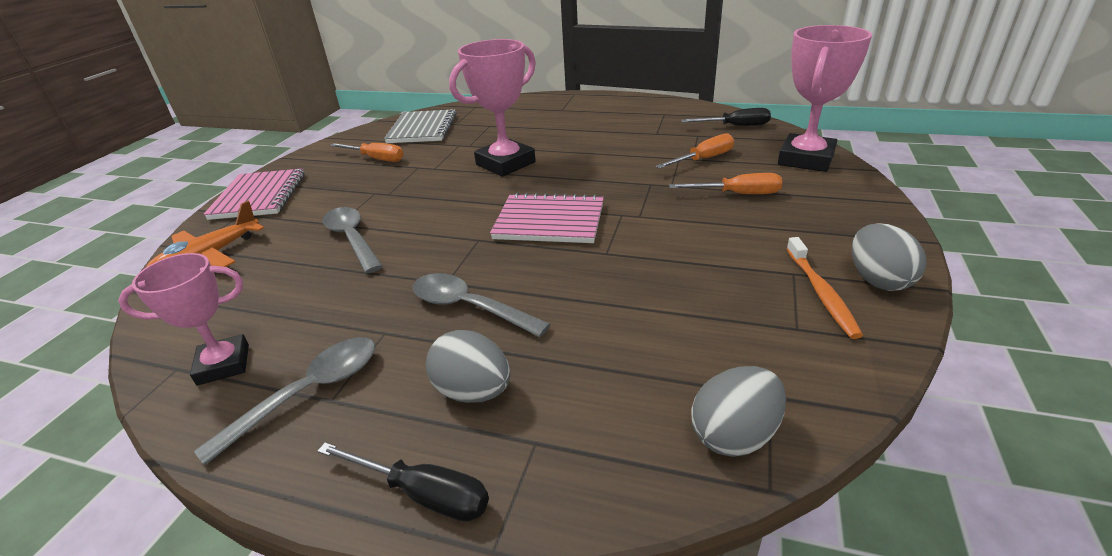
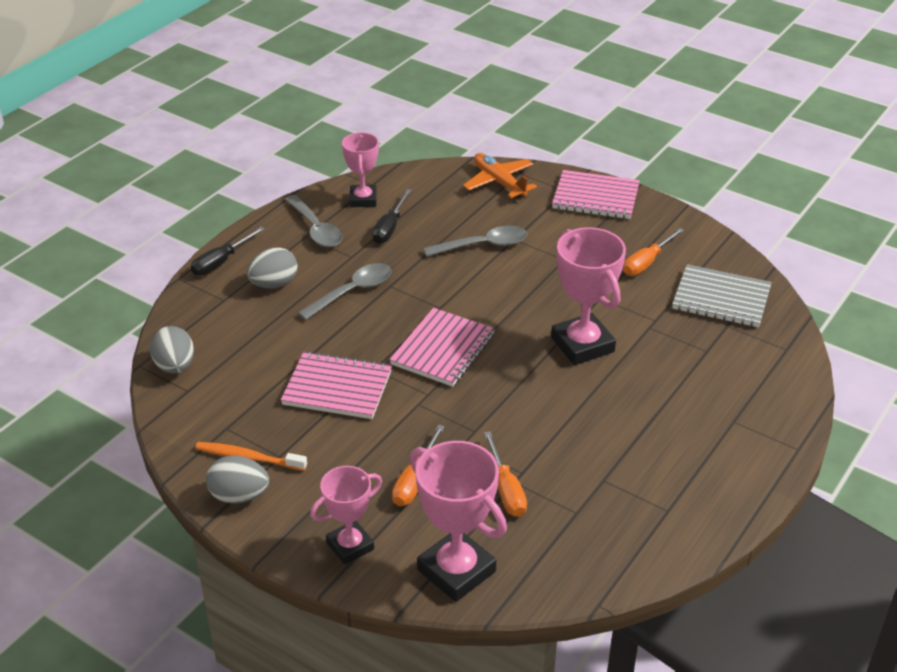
camera: 105 degrees right, 5 degrees up
black screwdriver [681,108,771,126] -> black screwdriver moved to [372,189,412,244]
none -> pink notebook [281,351,392,419]
none -> pink trophy [310,466,382,565]

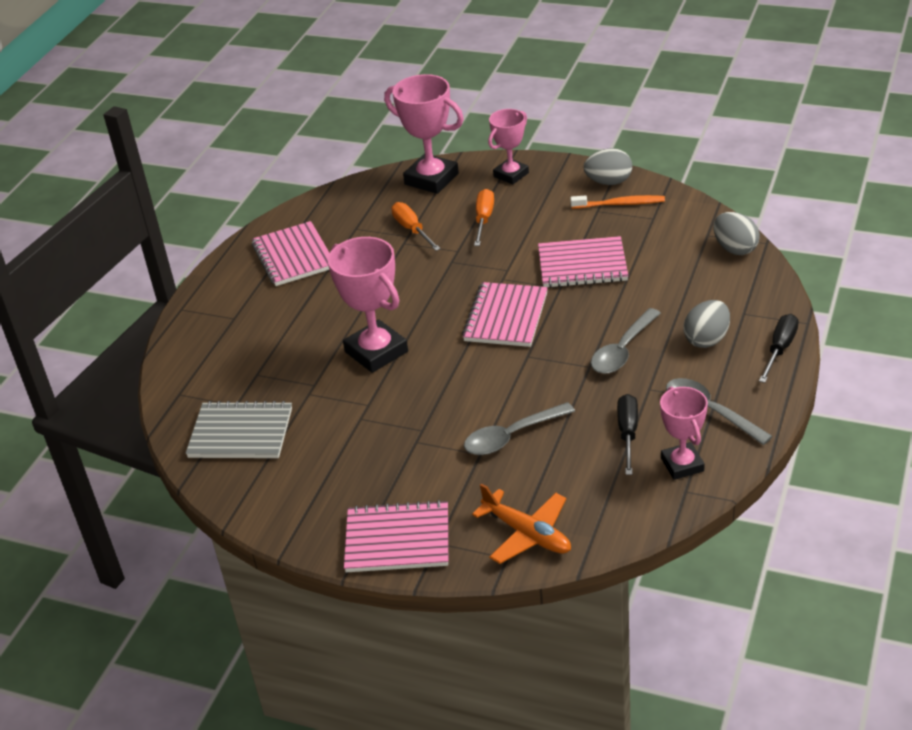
camera: 170 degrees right, 0 degrees up
orange screwdriver [623,228,684,276] -> none
none -> pink notebook [252,221,330,286]

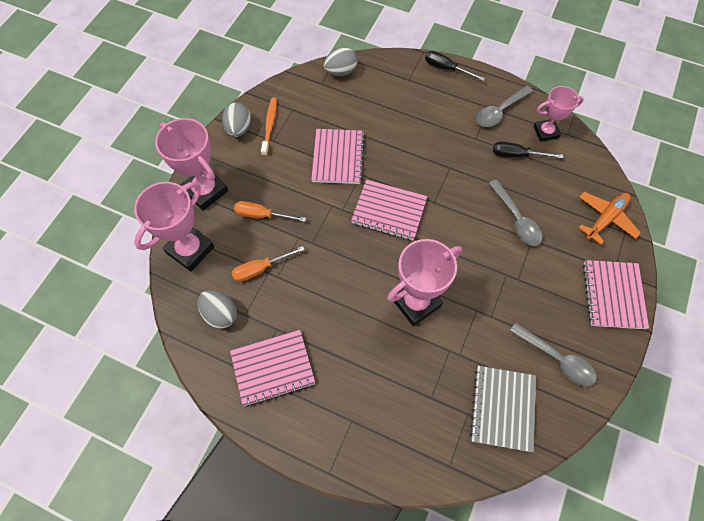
camera: 90 degrees left, 25 degrees up
pink trophy [488,109,529,185] -> pink trophy [155,118,228,211], size x1.57
grey spoon [591,308,661,374] -> grey spoon moved to [510,322,597,386]
grey egg [683,300,730,348] -> grey egg moved to [198,290,237,329]

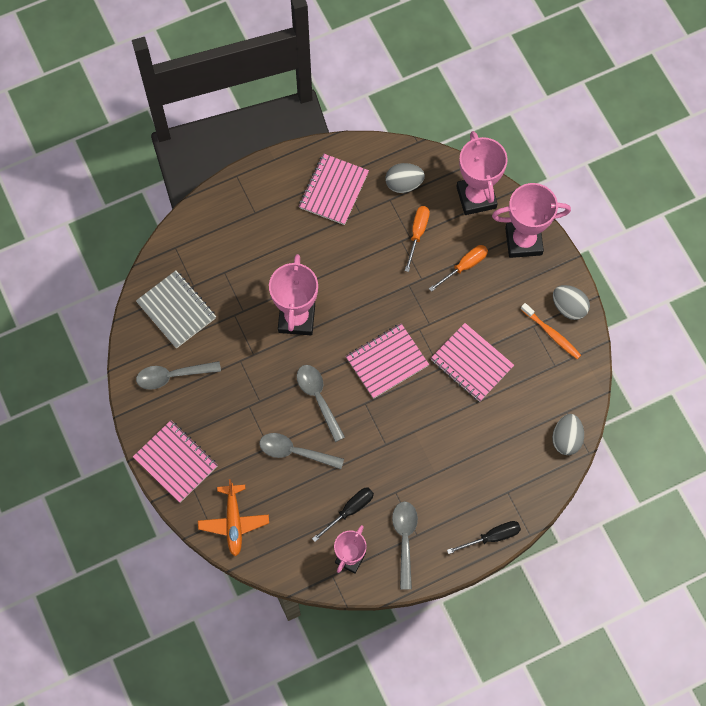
camera: 130 degrees right, 5 degrees up
none -> grey spoon [297,365,345,442]

